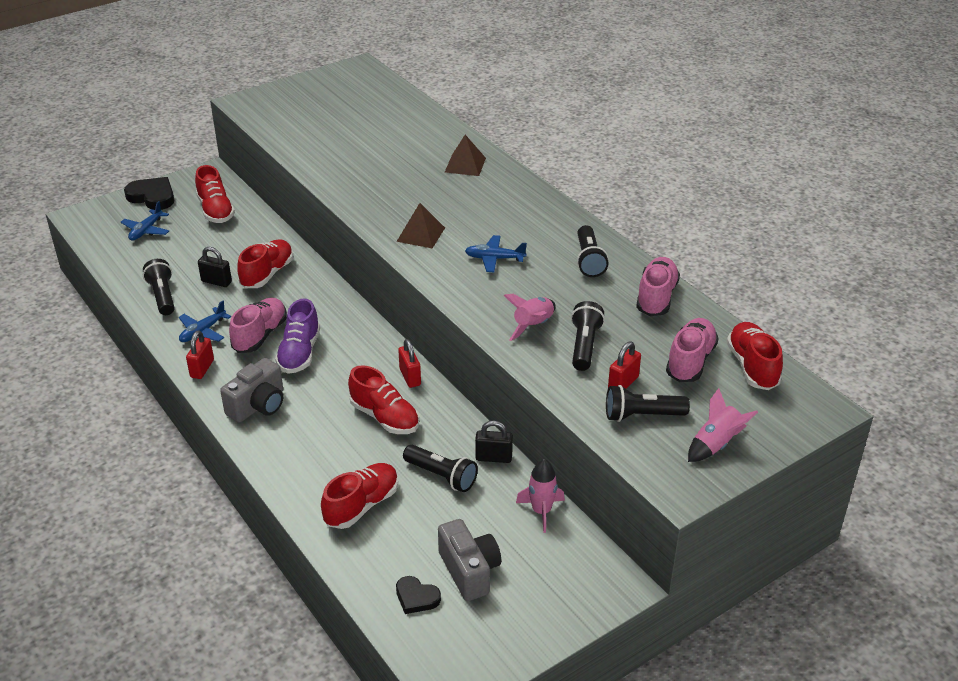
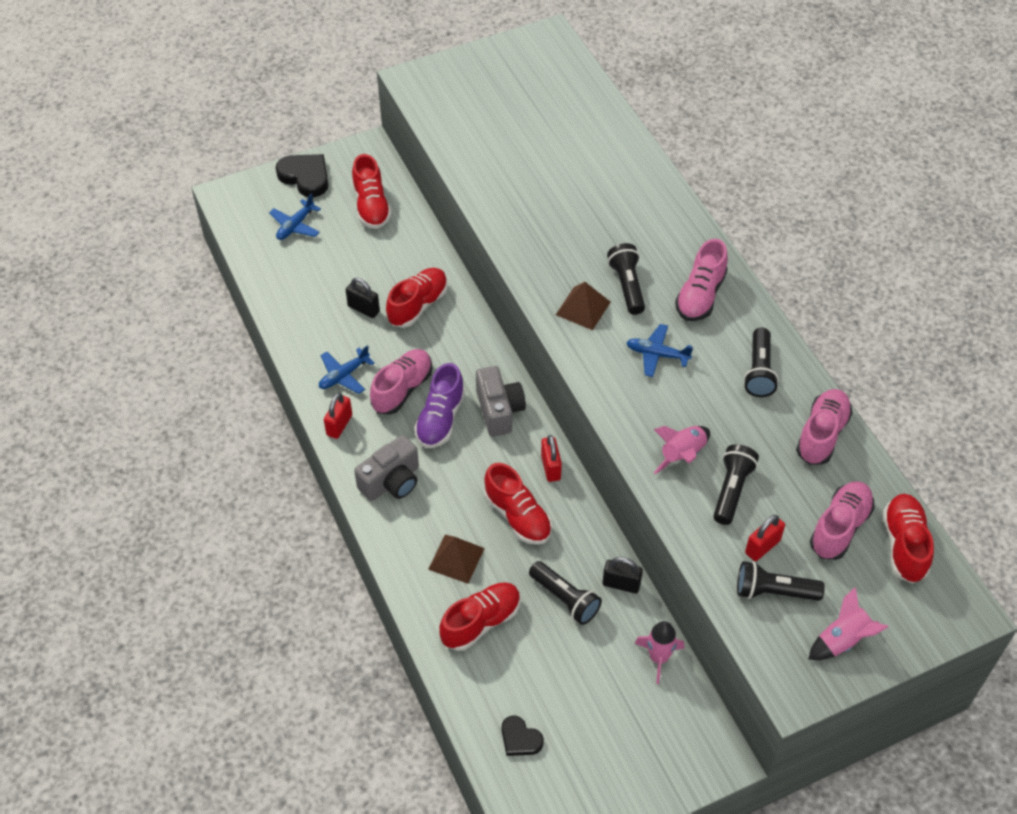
camera: 10 degrees right, 15 degrees up
black flashlight [143,259,175,315] -> black flashlight moved to [607,243,645,315]
grey camera [438,519,501,601] -> grey camera moved to [476,366,526,437]
brown pyramid [445,135,486,176] -> brown pyramid moved to [428,535,485,584]
none -> pink shoe [675,239,728,321]

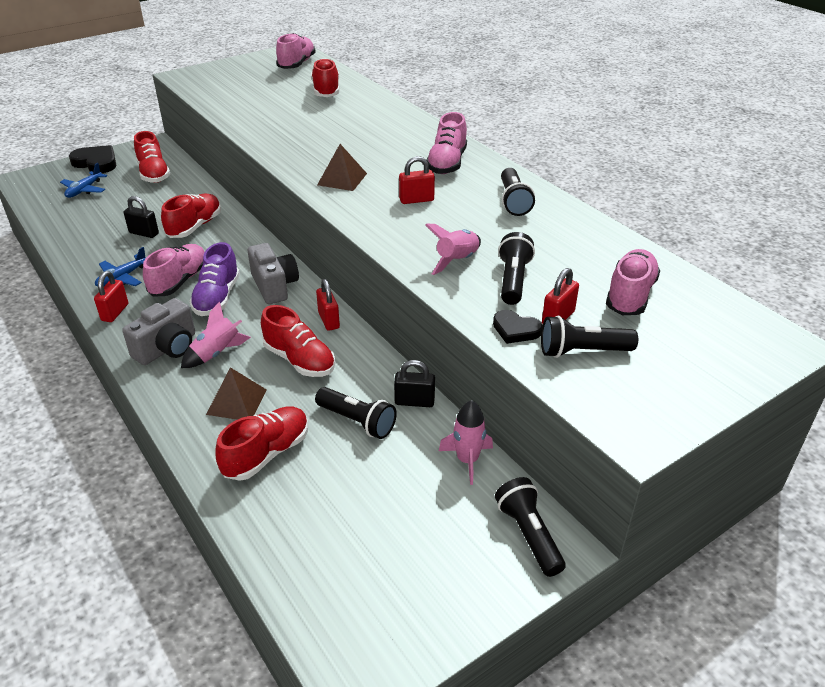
camera: 10 degrees left, 15 degrees down
black heart [502,715,544,756] -> black heart moved to [493,310,542,344]
black flashlight [607,243,645,315] -> black flashlight moved to [495,477,566,577]
blue plane [626,324,693,377] -> red padlock [399,156,435,204]
pink shoe [796,389,853,465] -> pink shoe moved to [276,33,316,69]
pink rocket [808,587,889,660] -> pink rocket moved to [181,302,251,368]
red shoe [883,494,934,583] -> red shoe moved to [311,58,339,97]

